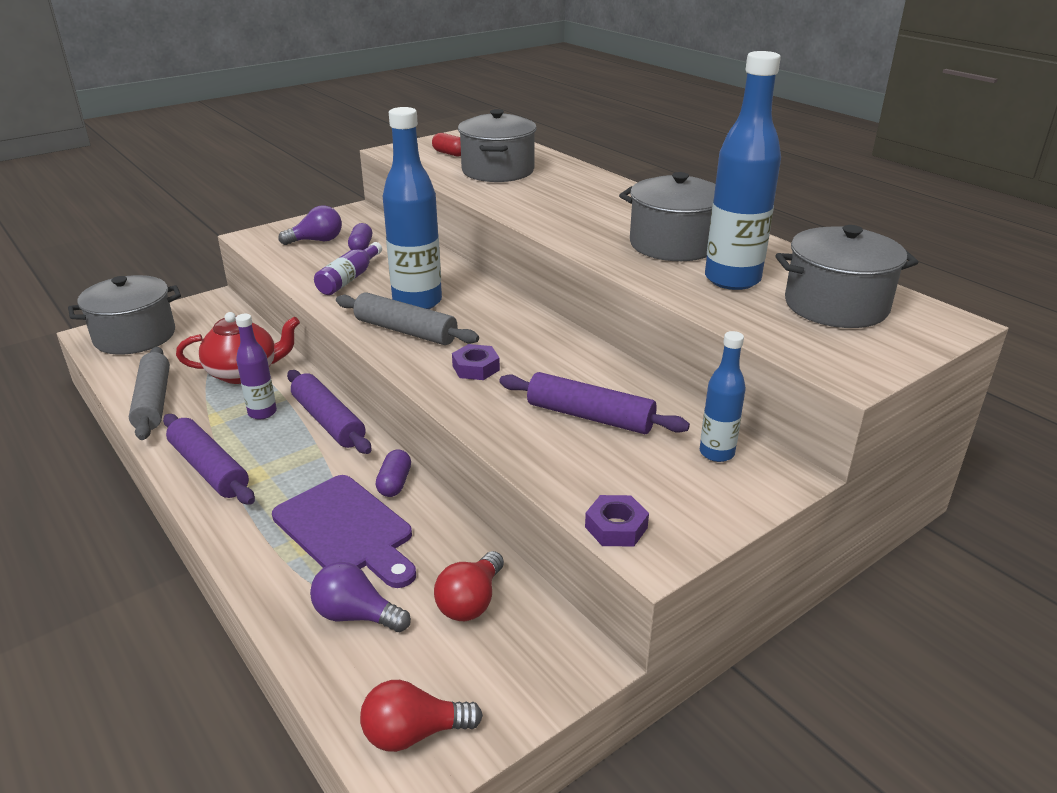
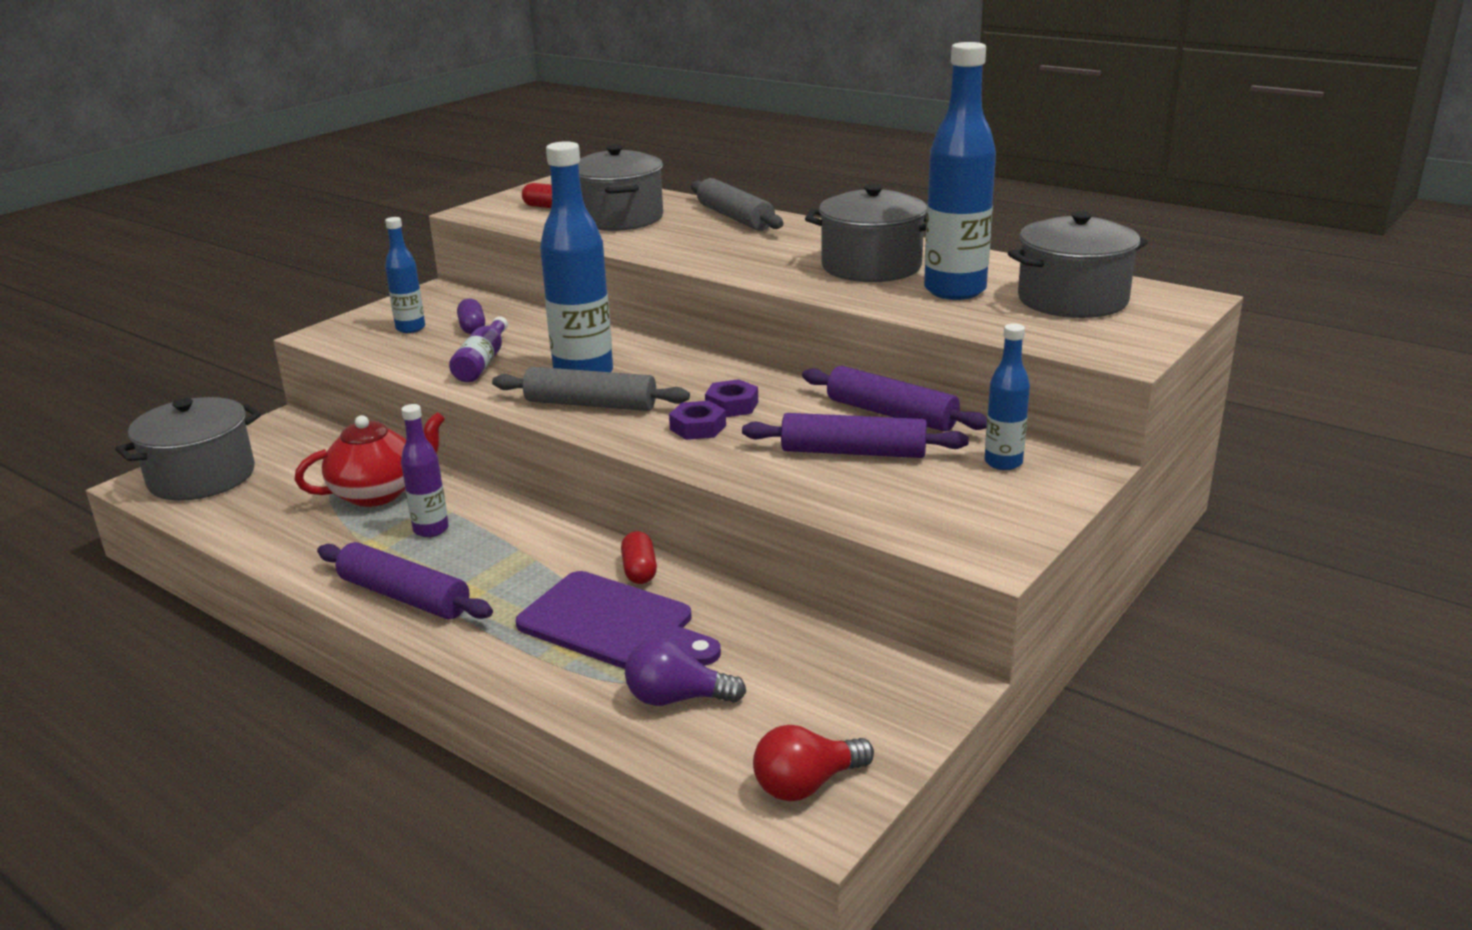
camera: 15 degrees left, 5 degrees down
grey rolling pin [129,347,170,440] -> grey rolling pin moved to [691,178,783,231]
purple light bulb [278,206,342,245] -> blue bottle [385,217,425,333]
purple rolling pin [287,370,371,454] -> purple rolling pin moved to [802,366,987,432]
purple capsule [376,449,411,497] -> red capsule [621,531,657,584]
red light bulb [434,551,504,621] -> none
purple nut [585,495,649,547] -> purple nut moved to [705,379,758,417]

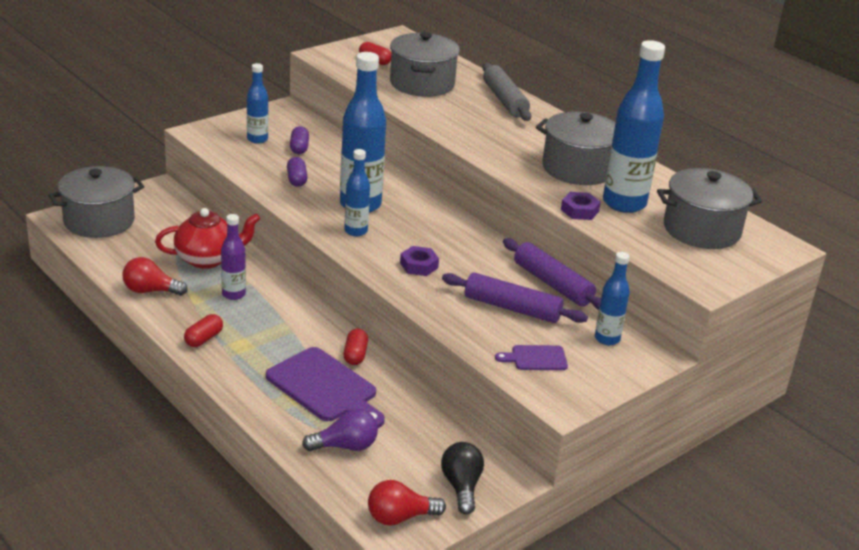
camera: 10 degrees right, 5 degrees up
purple rolling pin [317,542,493,619] -> red capsule [184,314,223,347]
purple bottle [449,316,508,382] -> purple capsule [287,157,307,187]
grey rolling pin [492,367,690,411] -> blue bottle [344,149,370,236]
purple light bulb [625,638,746,706] -> purple light bulb turned 150 degrees clockwise [302,409,378,451]
purple nut [705,379,758,417] -> purple nut moved to [561,192,601,220]
none -> red light bulb [122,257,188,296]
none -> black light bulb [441,442,484,515]
none -> purple cutting board [495,345,568,370]

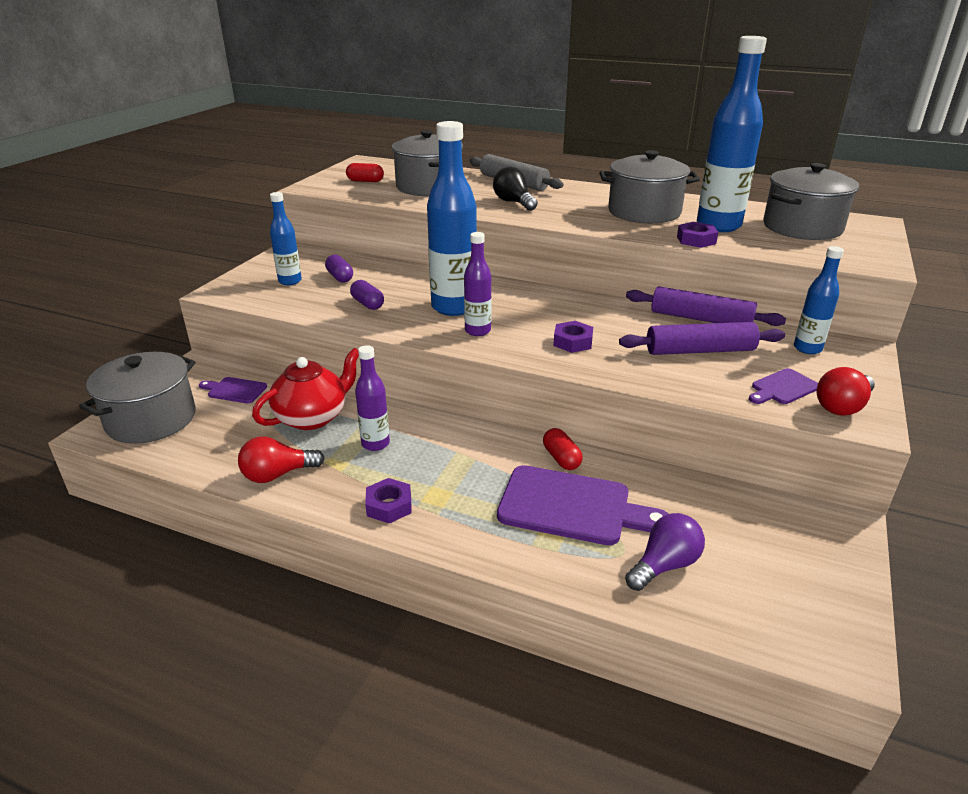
camera: 25 degrees left, 0 degrees up
red capsule [184,314,223,347] -> purple nut [365,478,412,524]
blue bottle [344,149,370,236] -> purple bottle [464,232,492,336]
red light bulb [368,480,446,526] -> red light bulb moved to [817,367,875,416]
black light bulb [441,442,484,515] -> black light bulb moved to [493,167,538,211]
none -> purple cutting board [199,377,267,403]

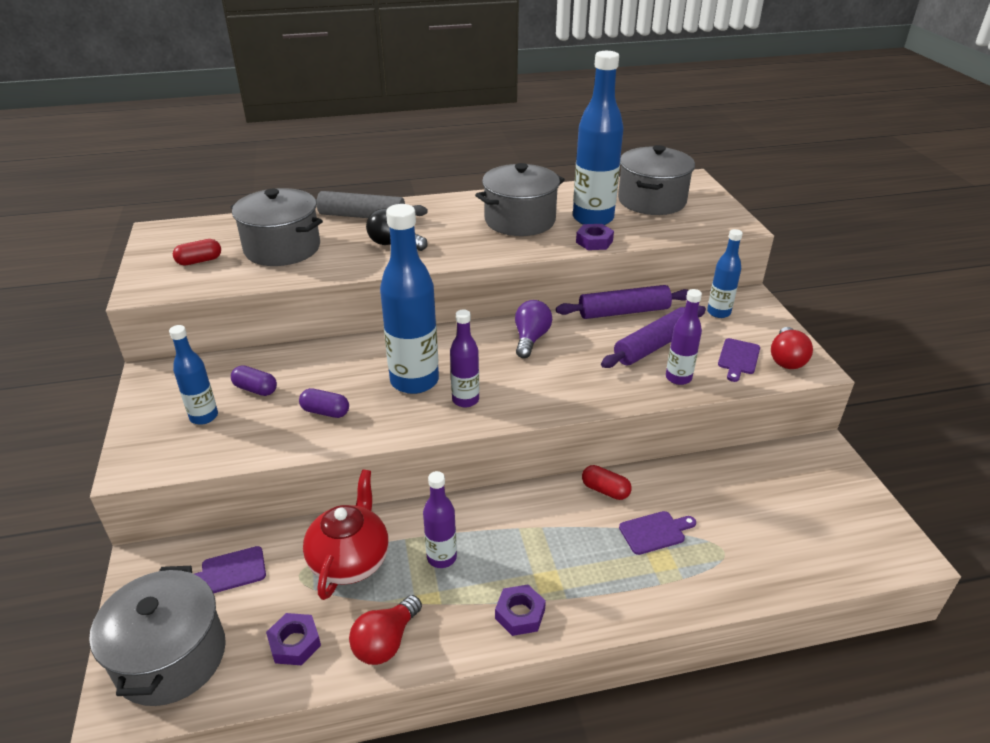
camera: 35 degrees left, 5 degrees up
purple cutting board [497,465,669,545] -> purple cutting board [619,511,696,555], size x0.51
purple nut [553,321,593,353] -> purple nut moved to [266,613,321,665]
purple light bulb [625,513,705,591] -> purple light bulb moved to [515,300,552,358]
none -> purple bottle [666,289,702,385]

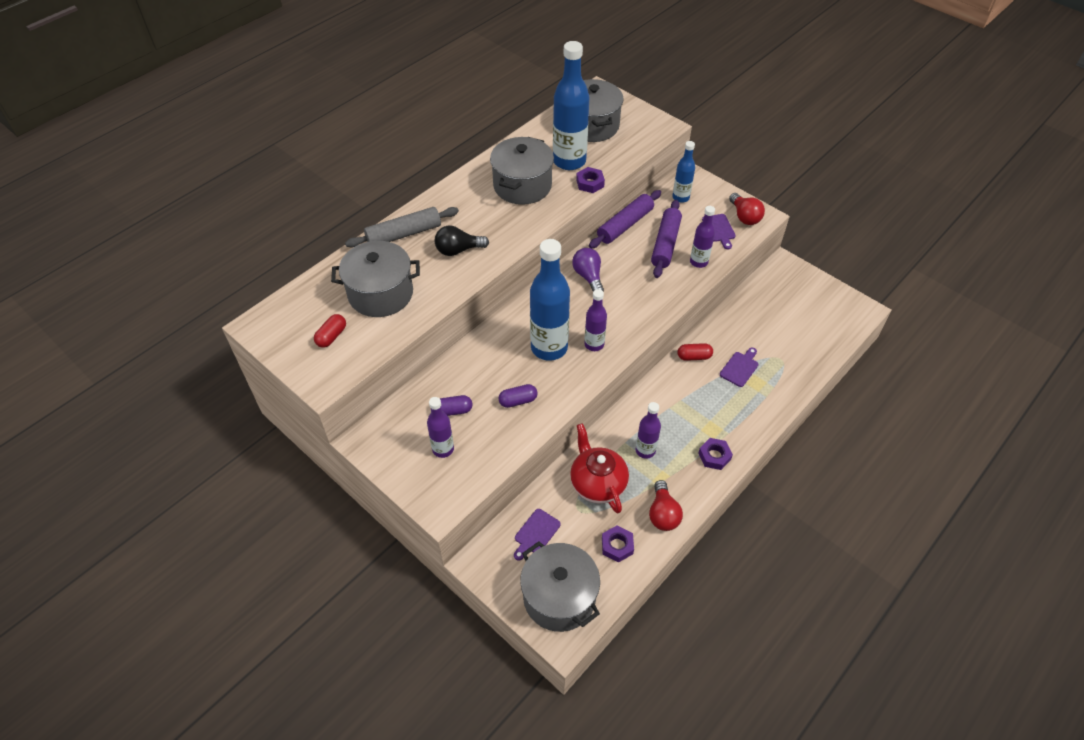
camera: 35 degrees left, 15 degrees up
blue bottle [169,325,218,425] -> purple bottle [427,397,454,458]

